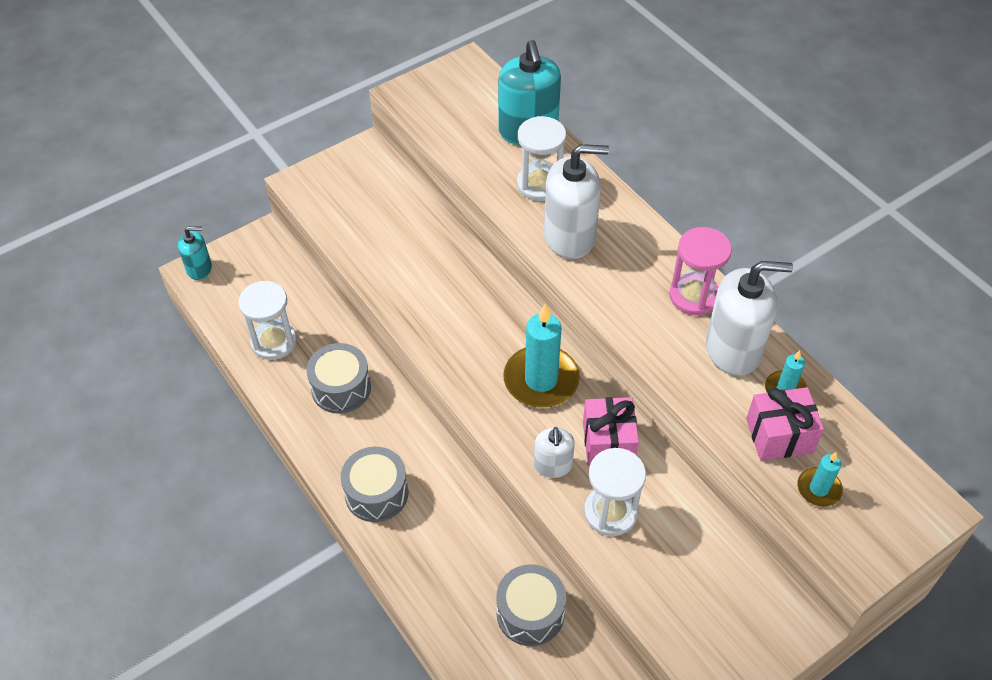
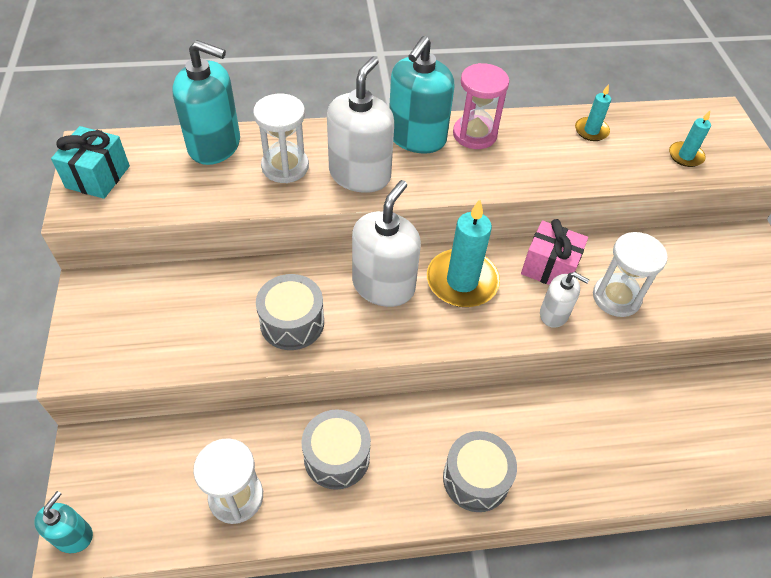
camera: 65 degrees left, 0 degrees up
grey drum [496,564,566,646] -> grey drum moved to [256,274,324,350]
white soap dispenser [706,261,793,376] -> white soap dispenser moved to [352,180,421,307]
pink gift [746,387,824,461] -> none
none -> turquoise gift [51,126,130,199]
none -> turquoise soap dispenser [389,36,454,154]

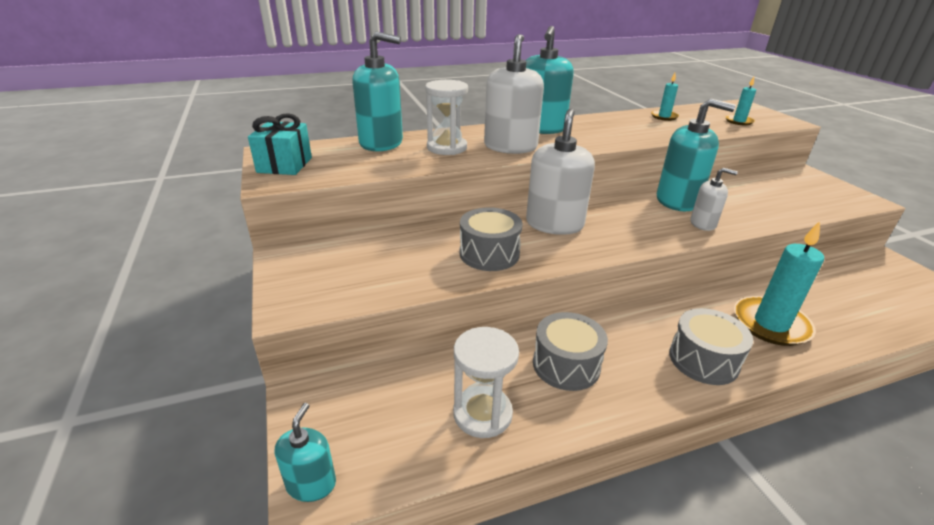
camera: 10 degrees left, 20 degrees down
turquoise candle [427,199,500,307] -> turquoise candle moved to [734,221,824,346]
pink hourglass [453,63,509,149] -> none
pink gift [521,219,588,285] -> turquoise soap dispenser [657,98,736,211]
white hourglass [593,232,668,317] -> none

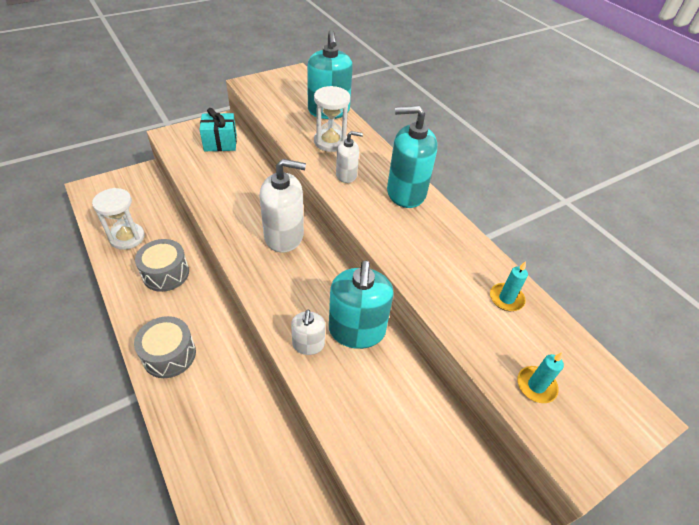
camera: 75 degrees right, 15 degrees up
turquoise gift [248,113,312,175] -> turquoise gift moved to [199,108,237,151]
turquoise soap dispenser [275,403,336,502] -> none
grey drum [460,207,523,271] -> none
white soap dispenser [484,34,544,154] -> white soap dispenser [336,131,363,183], size x0.55
turquoise candle [734,221,824,346] -> none

